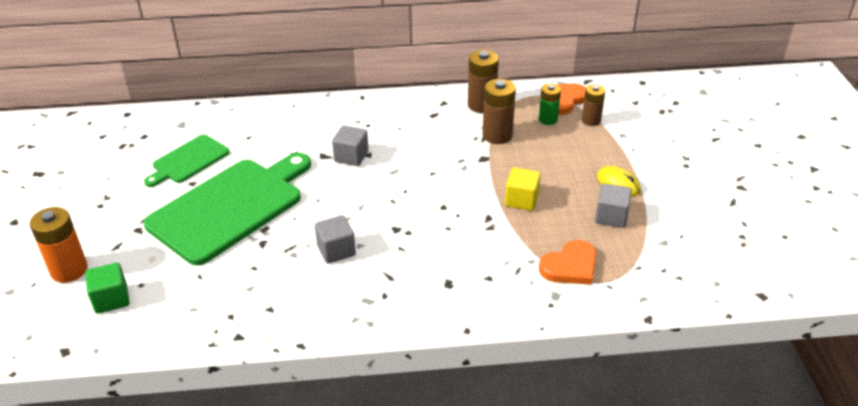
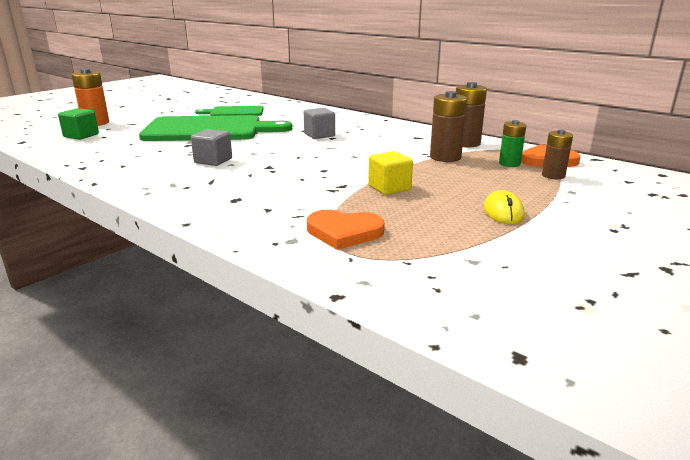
camera: 45 degrees right, 15 degrees down
grey cube [595,183,632,228] -> none

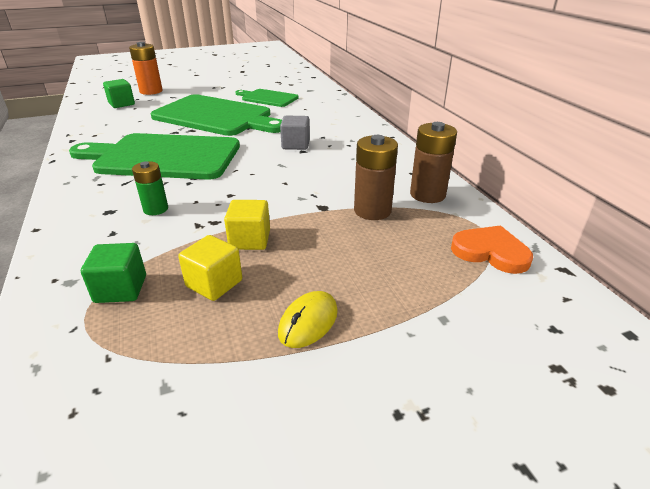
camera: 30 degrees right, 10 degrees up
grey cube [191,129,232,166] -> green cutting board [69,133,240,180]
orange heart [307,210,385,250] -> green cube [81,243,146,303]
green battery [499,120,526,167] -> green battery moved to [132,161,168,215]
brown battery [542,129,573,179] -> none
none -> yellow cube [178,235,242,301]

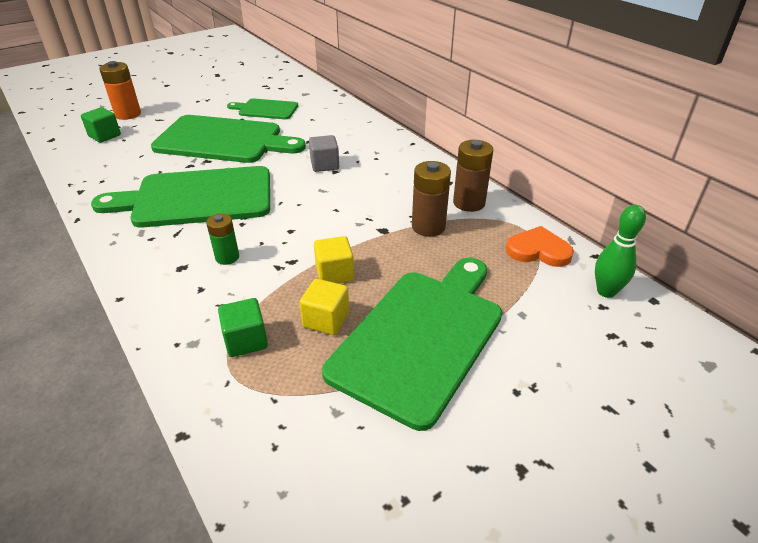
camera: 15 degrees left, 5 degrees up
yellow mouse [278,291,338,348] -> green cutting board [322,258,502,431]
none -> green bowling pin [595,205,646,298]

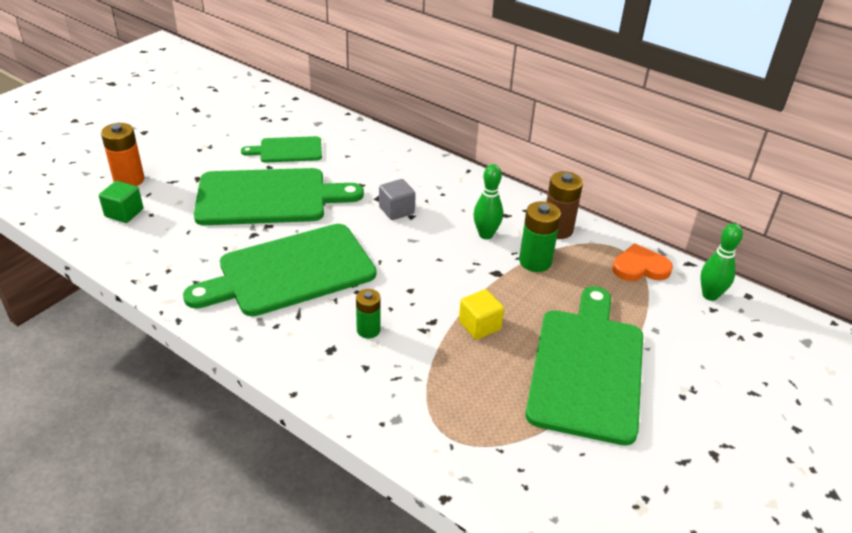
camera: 20 degrees left, 0 degrees up
green cube [218,298,268,357] -> none
yellow cube [299,279,349,335] -> none
brown battery [412,161,451,237] -> green battery [519,201,561,272]
none -> green bowling pin [473,164,503,239]

